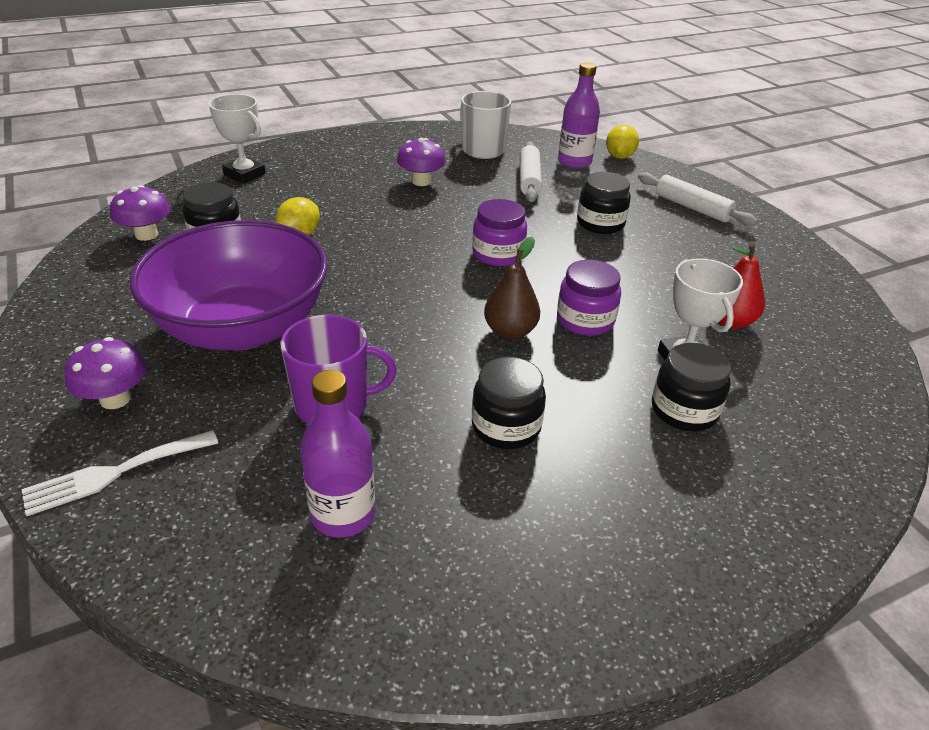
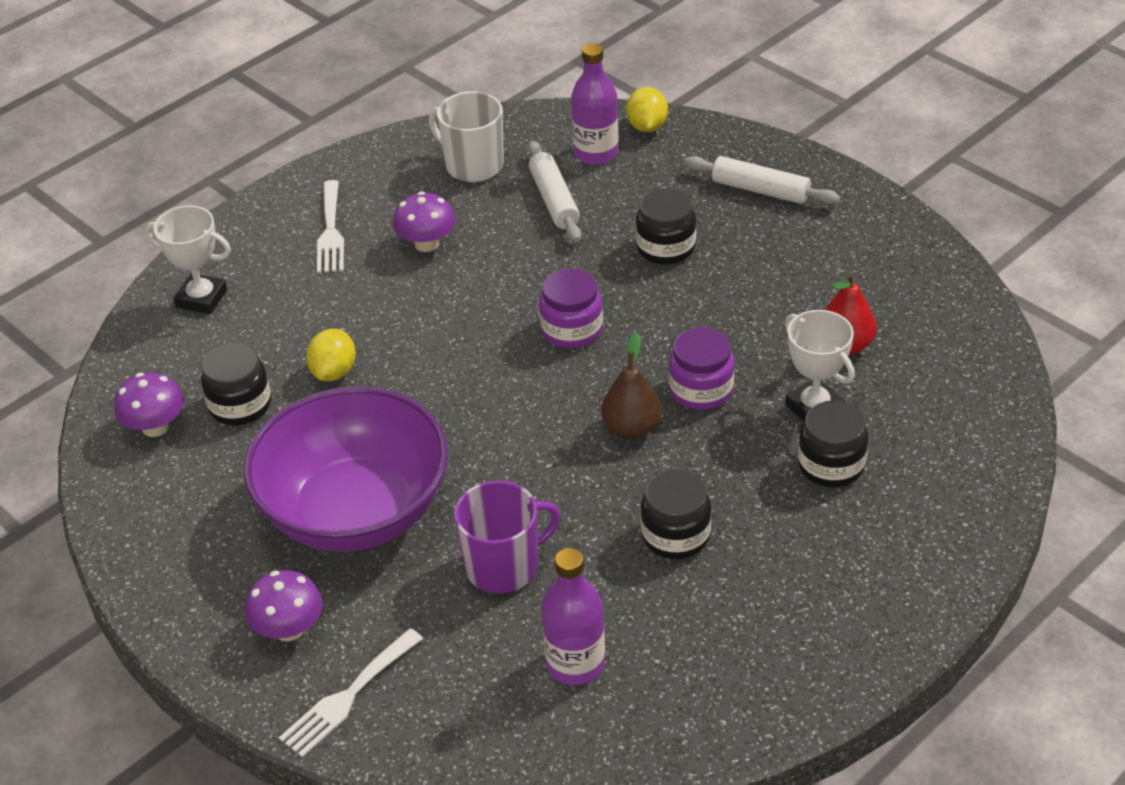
camera: 15 degrees left, 5 degrees up
none -> white fork [317,180,344,273]

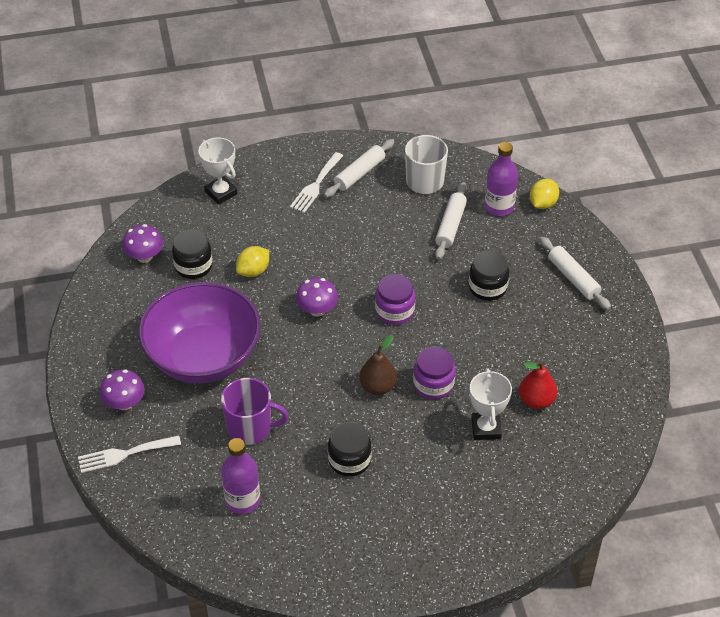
camera: 30 degrees right, 5 degrees up
purple mushroom [393,191,455,252] -> purple mushroom moved to [296,277,338,317]
black jar [798,401,868,487] -> none
none -> white rolling pin [324,139,394,198]

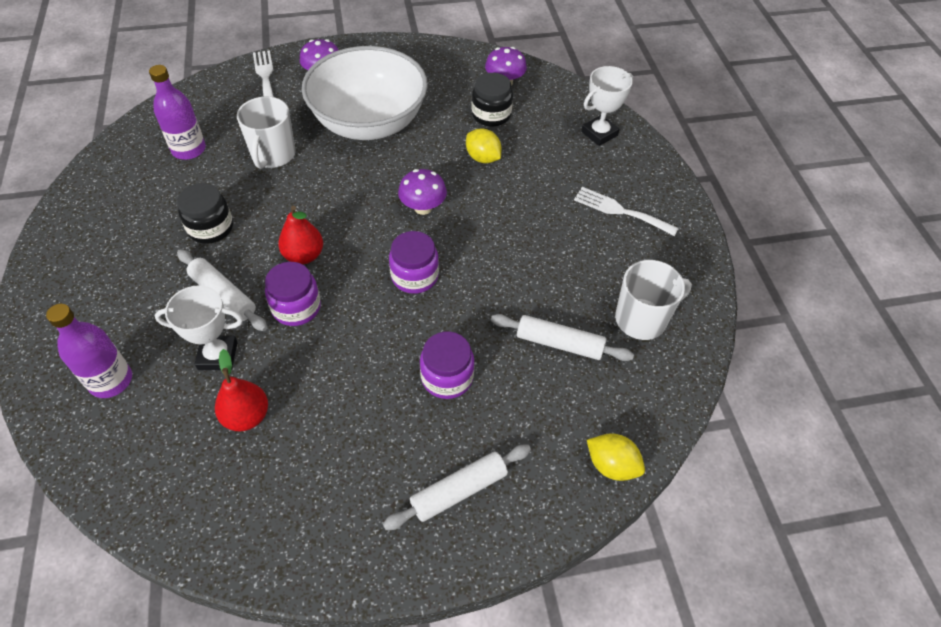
camera: 90 degrees right, 5 degrees up
purple bowl [139,282,261,384] -> white bowl [302,46,428,140]
purple mug [221,378,288,445] -> white mug [237,97,296,169]
white rolling pin [324,139,394,198] -> white rolling pin moved to [177,249,268,331]
brown pear [359,335,397,395] -> red pear [278,206,323,264]
black jar [469,251,509,301] -> purple jar [420,332,475,399]
purple bottle [485,142,518,216] -> purple bottle moved to [46,304,132,398]

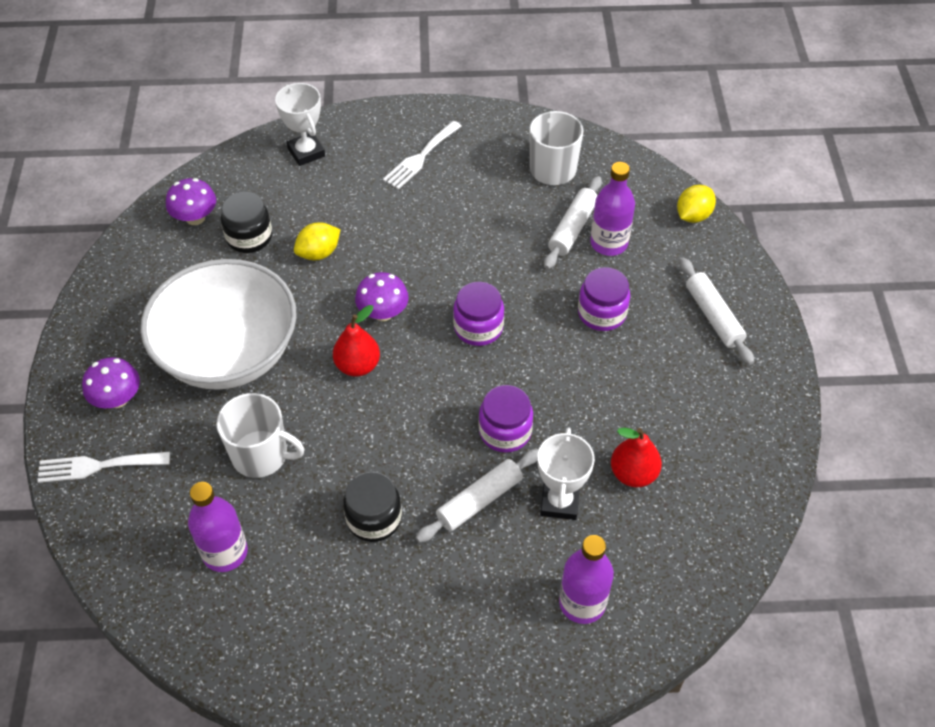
camera: 80 degrees left, 0 degrees up
red pear [278,206,323,264] -> red pear moved to [333,305,380,377]
none -> purple bottle [590,162,635,256]

